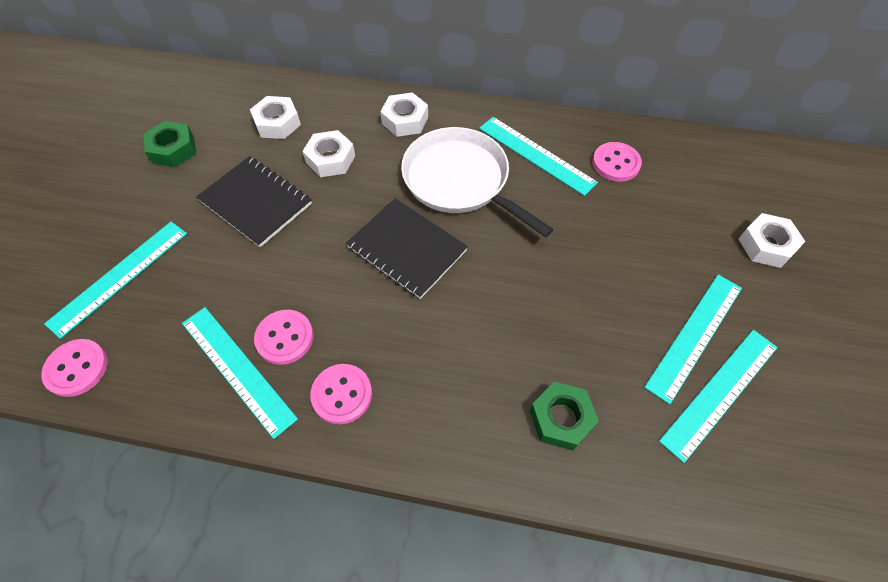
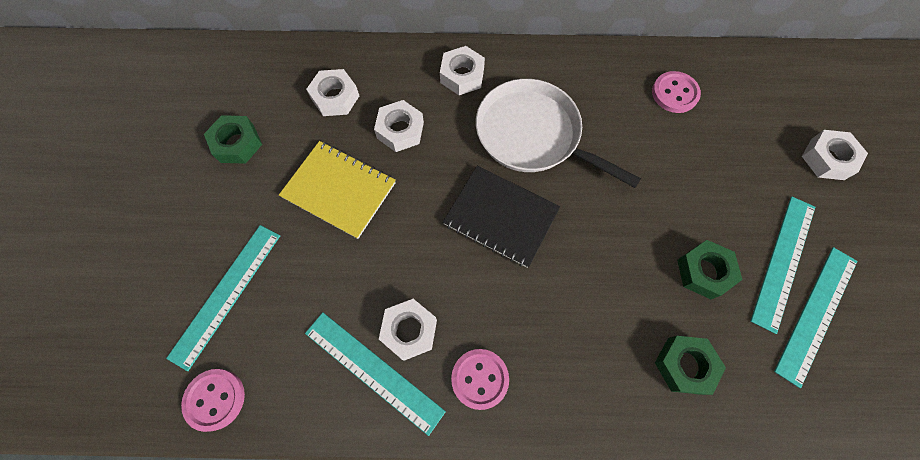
camera: 10 degrees left, 10 degrees up
black notebook [196,156,312,247] -> yellow notebook [279,141,396,239]
pink button [254,310,314,365] -> white nut [379,299,437,361]
turquoise ruler [479,117,598,196] -> none
none -> green nut [677,240,742,299]

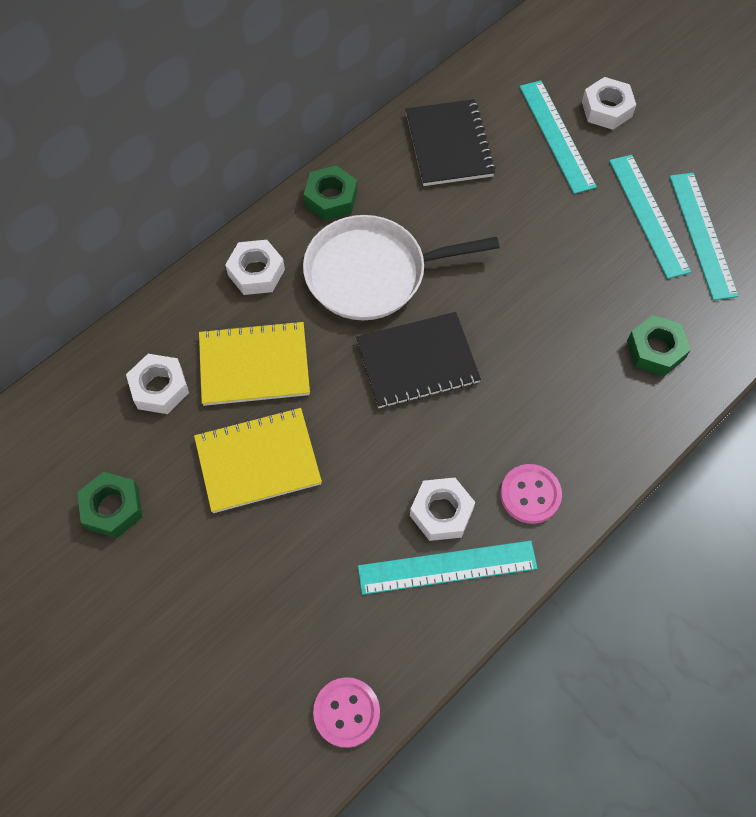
camera: 45 degrees left, 5 degrees down
turquoise ruler [166,225,280,371] -> turquoise ruler moved to [519,80,597,194]
white nut [374,100,424,152] -> yellow notebook [199,321,310,406]
pink button [652,71,701,113] -> black notebook [406,99,496,186]
green nut [677,240,742,299] -> green nut moved to [304,165,357,221]

